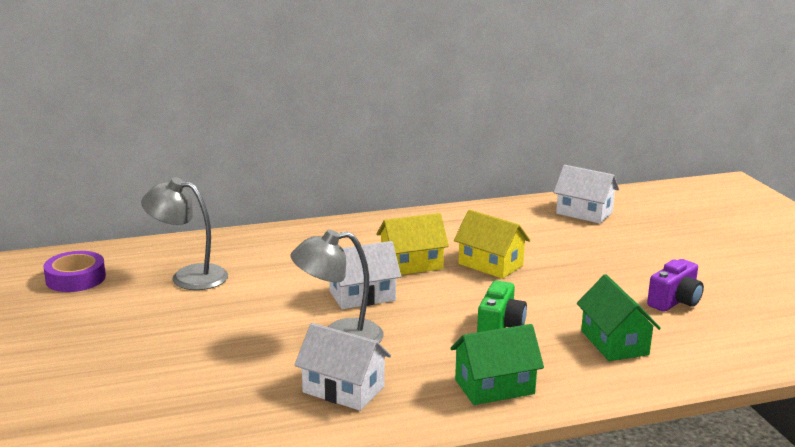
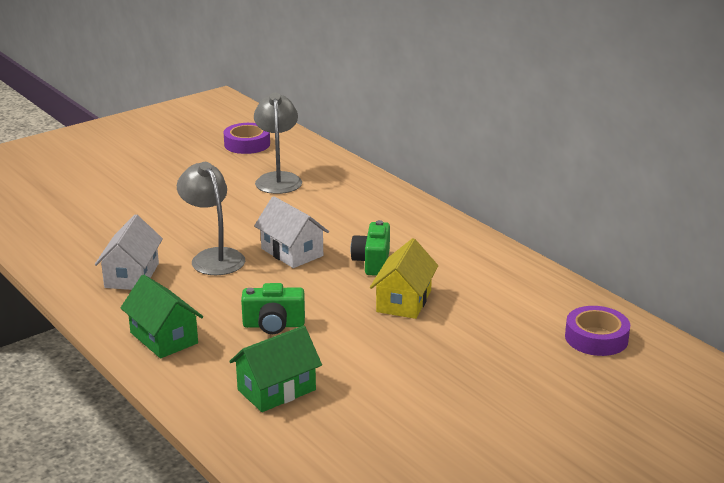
camera: 70 degrees right, 5 degrees up
yellow house [377,213,449,275] -> green camera [351,220,390,276]
white house [554,165,619,224] -> purple tape [565,306,630,356]
purple camera [647,259,704,312] -> none

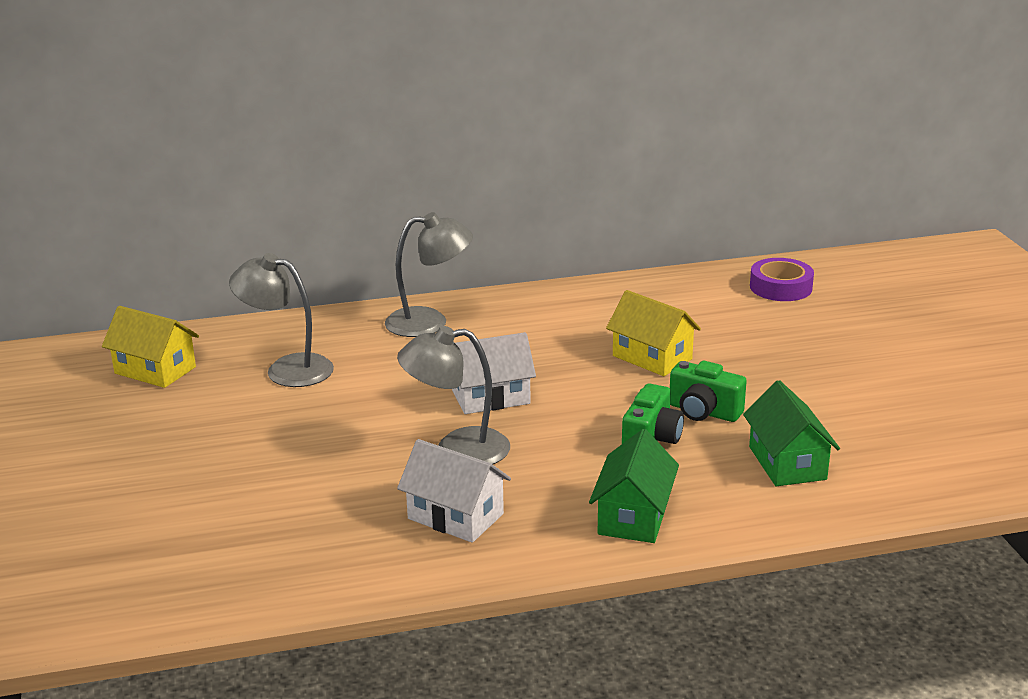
camera: 65 degrees left, 0 degrees up
green house [121,274,203,359] -> green house turned 60 degrees counterclockwise [589,429,679,543]
purple tape [224,123,270,154] -> yellow house [102,306,199,388]
green camera [351,220,390,276] -> green camera moved to [670,361,747,422]
none -> grey lamp [385,212,473,337]

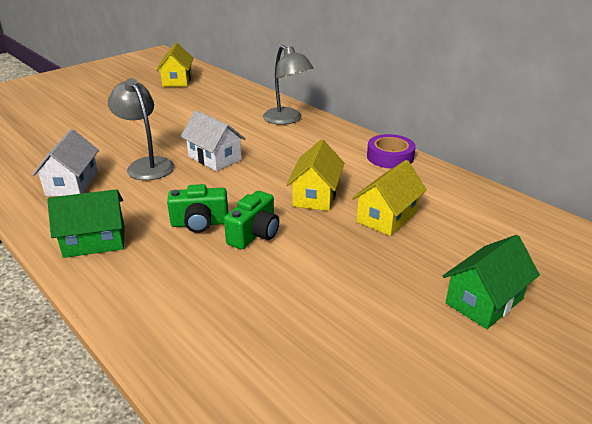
camera: 60 degrees right, 5 degrees up
grey lamp [229,253,334,387] -> none
green camera [670,361,747,422] -> green camera turned 150 degrees counterclockwise [224,191,279,249]
green house [743,380,840,486] -> green house moved to [443,235,540,329]
purple tape [750,258,814,301] -> purple tape moved to [367,134,416,169]
none -> yellow house [352,160,427,236]

